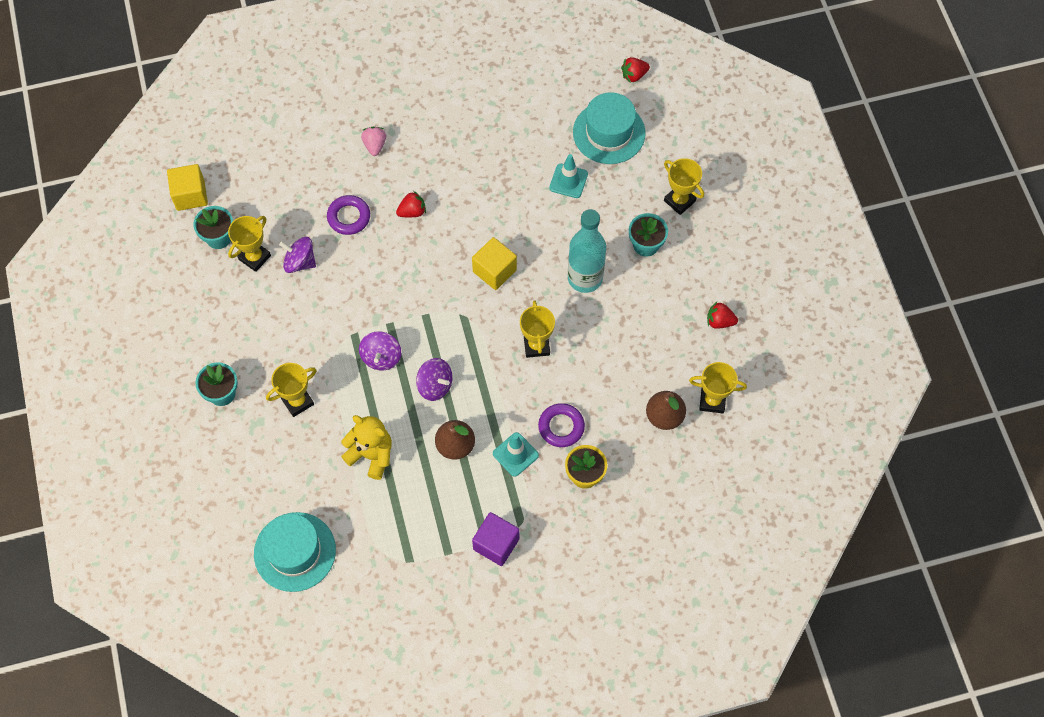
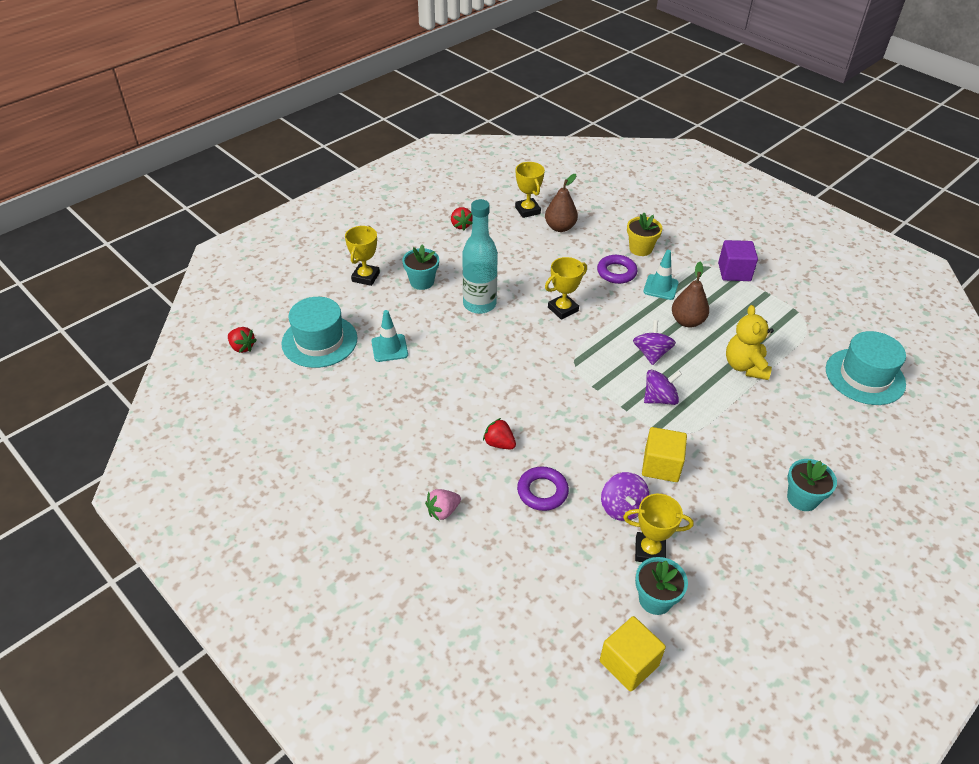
camera: 120 degrees left, 20 degrees down
yellow trophy [266,363,317,417] -> none
yellow cube [472,237,517,290] -> yellow cube moved to [642,427,687,482]

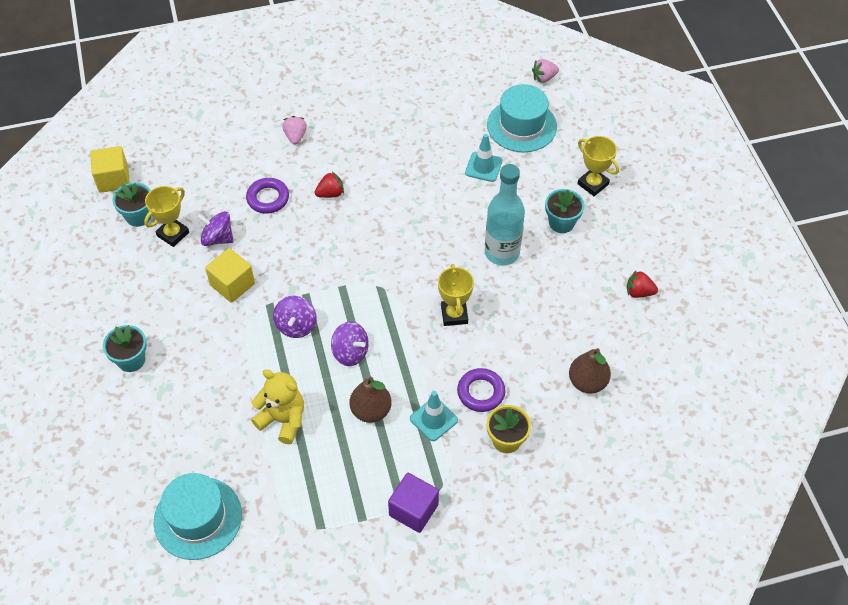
camera: 120 degrees right, 10 degrees up
red strawberry [228,327,257,353] -> pink strawberry [532,59,559,83]
yellow trophy [515,162,545,218] -> none

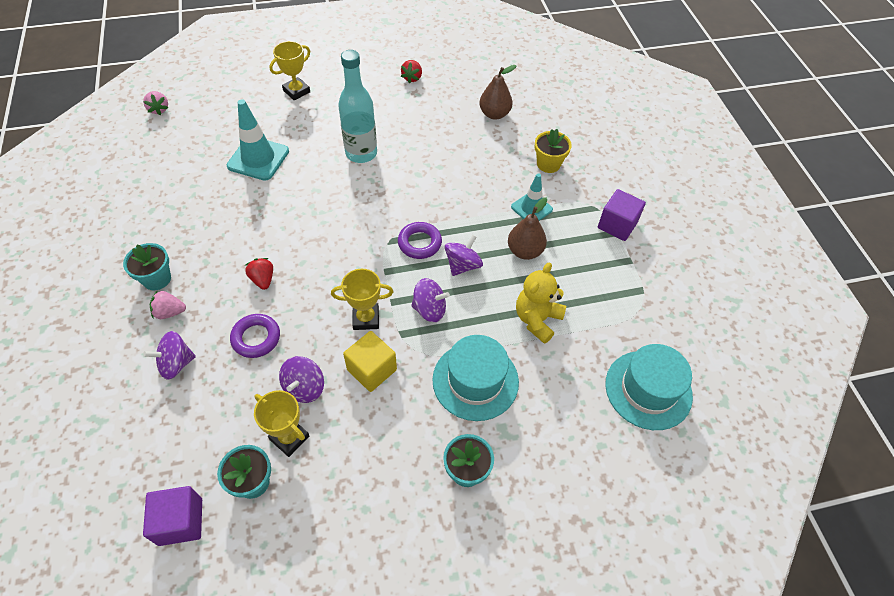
camera: 90 degrees left, 0 degrees up
yellow cube [90,146,130,193] -> purple cube [143,486,202,546]
yellow trophy [438,264,474,326] -> yellow trophy moved to [331,269,393,330]
purple ring [457,368,505,412] -> purple ring moved to [398,222,442,259]
turquoise traffic cone [465,134,502,182] -> turquoise traffic cone [227,99,289,181], size x1.57
turquoise hat [487,84,557,152] -> turquoise hat moved to [432,335,519,421]
turquoise flower pot [545,189,585,233] -> turquoise flower pot moved to [123,243,171,290]
none -> purple spinning top [143,331,196,380]

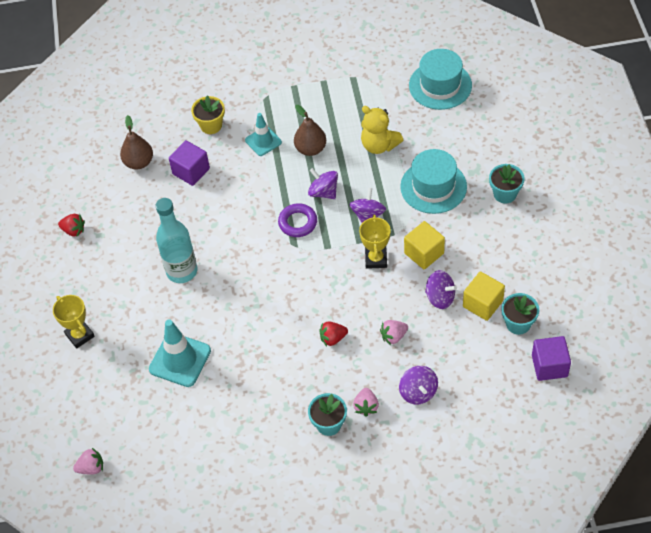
camera: 80 degrees left, 0 degrees up
purple ring [230,314,280,358] -> pink strawberry [380,320,408,345]
yellow trophy [254,390,309,457] -> yellow cube [463,271,505,321]
purple cube [598,189,646,241] -> purple cube moved to [169,140,210,186]

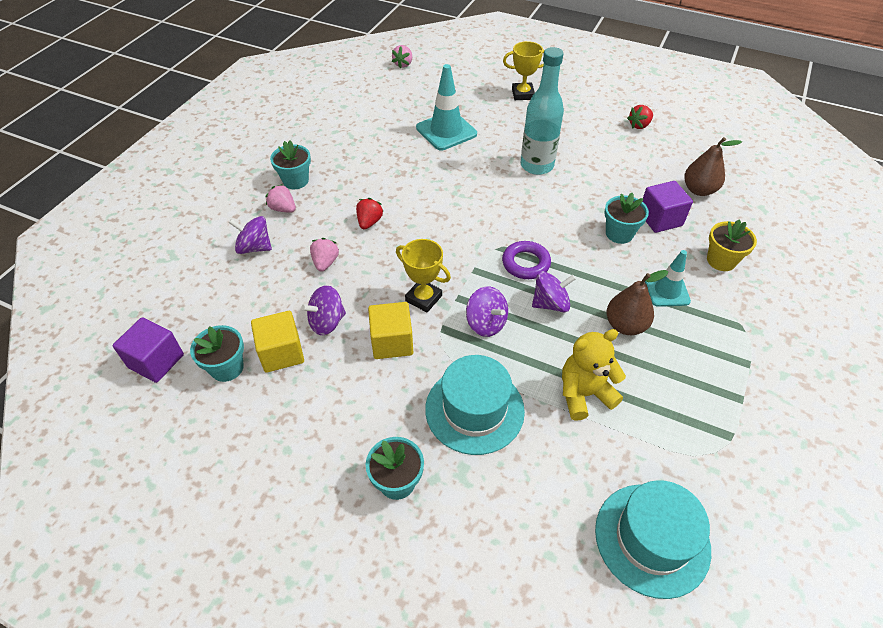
camera: 120 degrees right, 5 degrees down
none -> turquoise flower pot [604,193,649,244]

